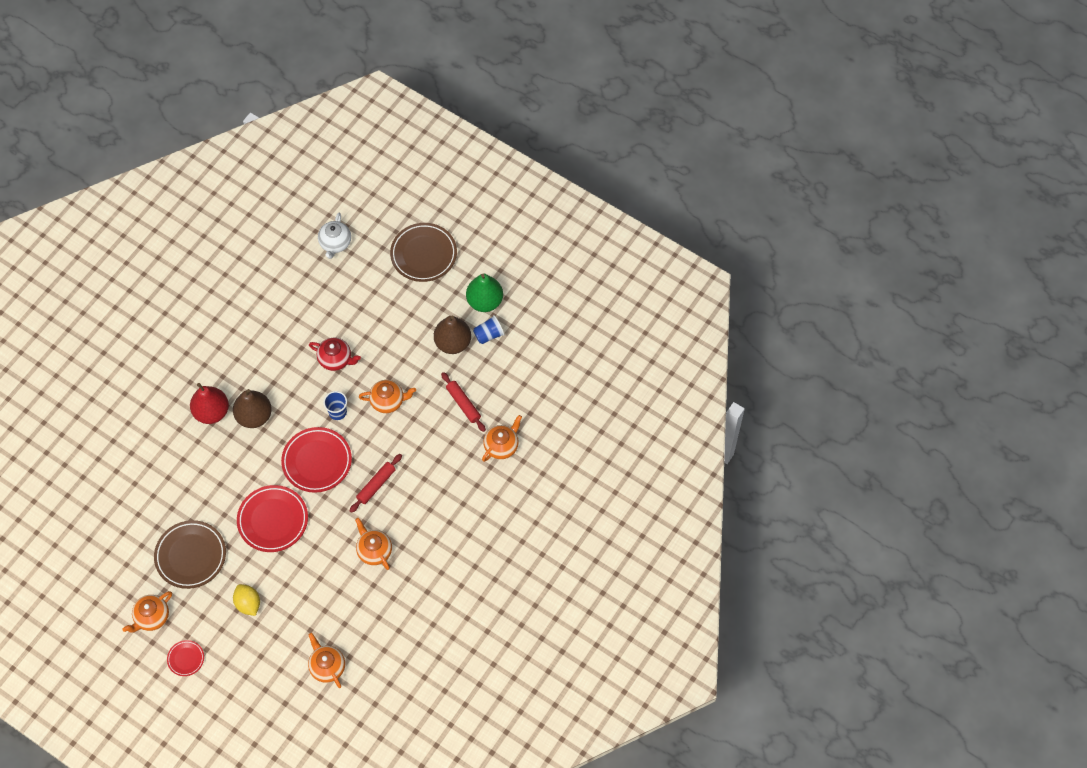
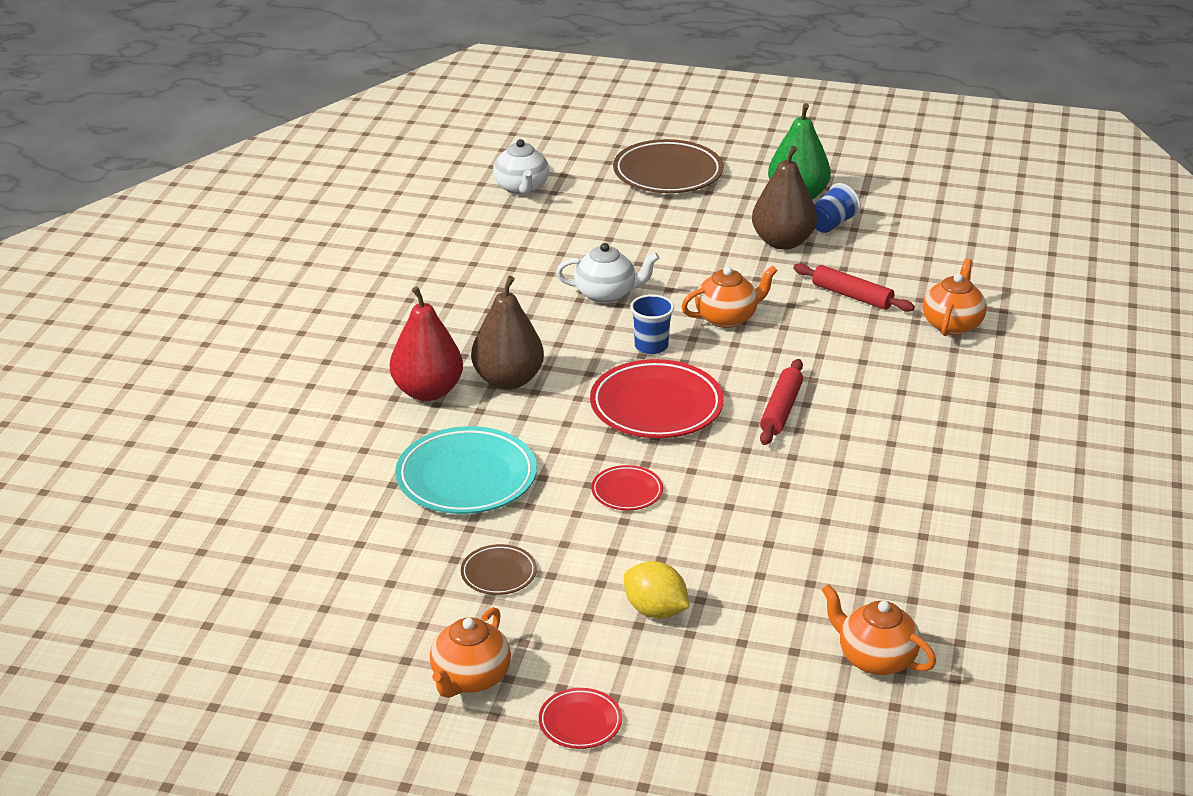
camera: 20 degrees left, 30 degrees down
brown plate [154,520,226,589] -> brown plate [461,544,537,595], size x0.51
red plate [237,485,308,552] -> red plate [591,465,663,510], size x0.51
red teapot [309,338,361,371] -> white teapot [556,243,659,303]
orange teapot [355,518,392,570] -> none
none -> turquoise plate [395,426,537,514]

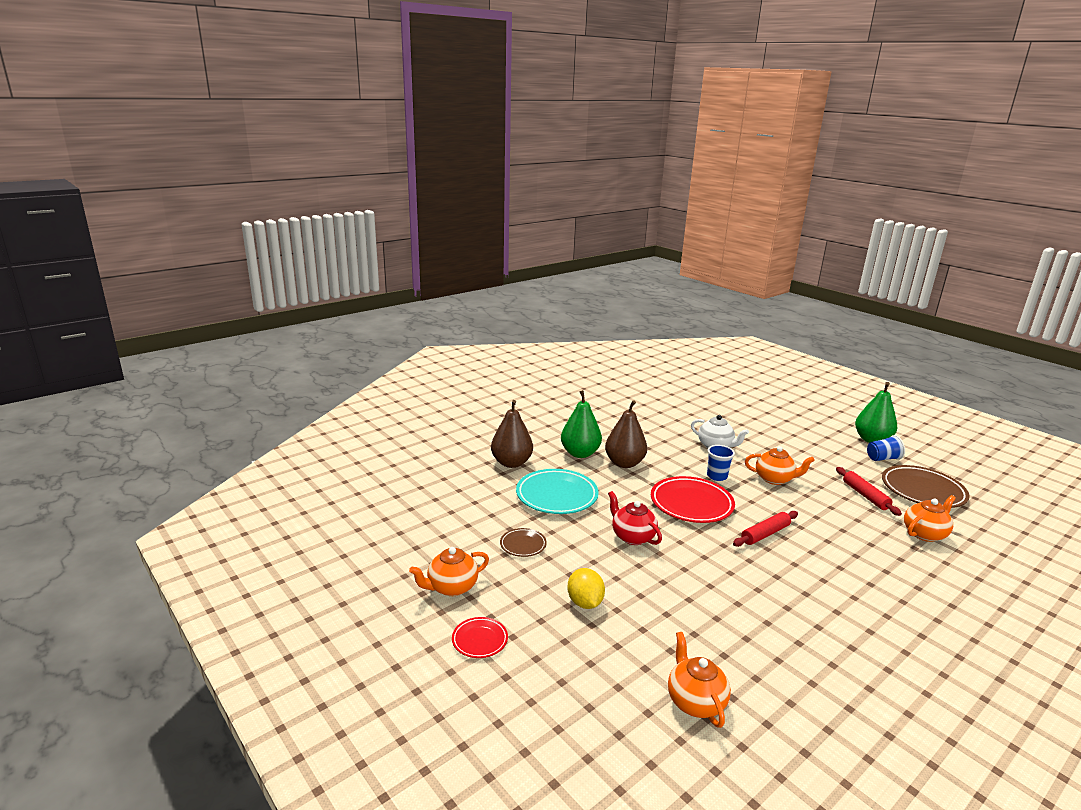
camera: 35 degrees right, 10 degrees down
red pear [390,286,463,401] -> green pear [561,390,602,458]
white teapot [493,139,549,195] -> none
red plate [591,465,663,510] -> red teapot [608,491,662,545]
brown plate [613,139,723,193] -> brown plate moved to [882,465,969,508]
brown pear [752,146,817,250] -> brown pear moved to [491,400,533,468]

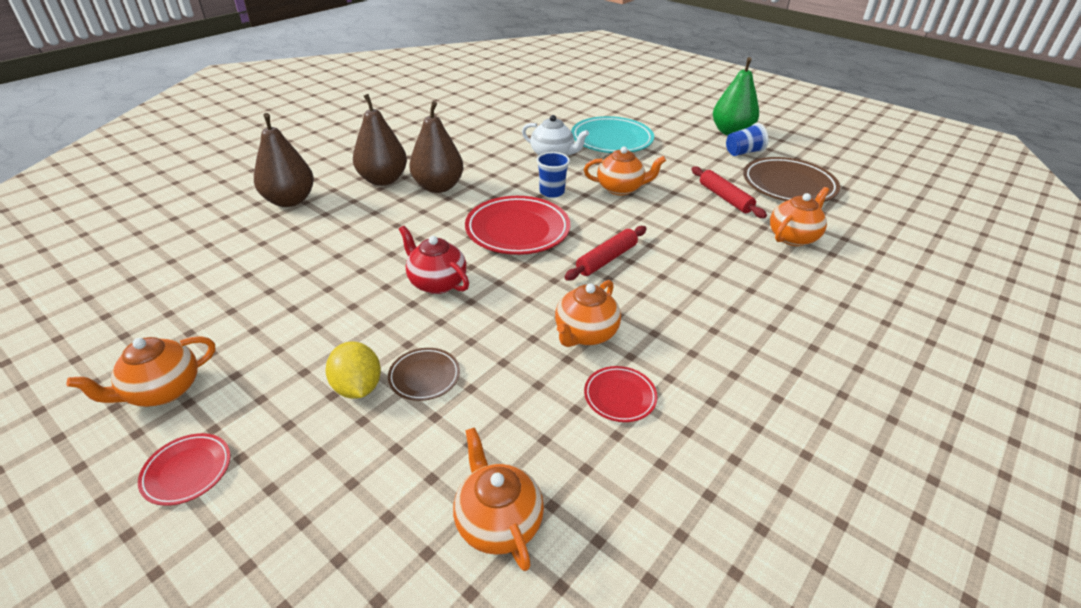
camera: 10 degrees left, 15 degrees up
brown plate [500,528,547,557] -> brown plate moved to [388,348,460,401]
turquoise plate [516,469,599,514] -> turquoise plate moved to [571,116,654,153]
green pear [561,390,602,458] -> brown pear [353,94,407,186]
none -> orange teapot [555,280,621,347]
none -> red plate [584,366,658,422]

